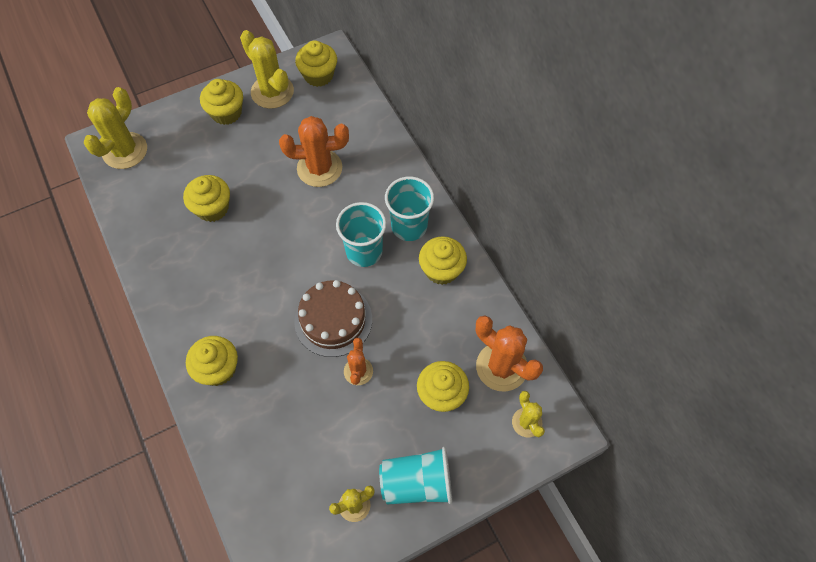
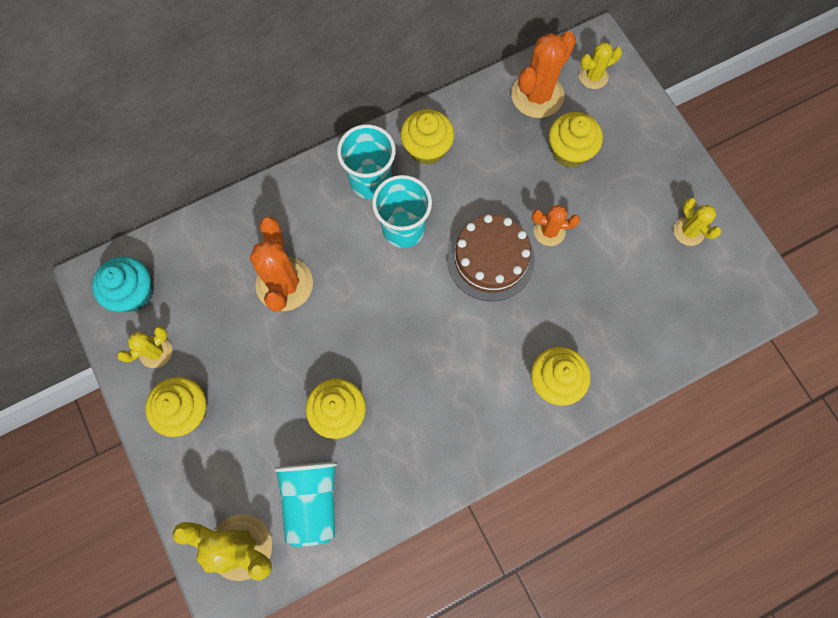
camera: 90 degrees left, 10 degrees up
yellow cactus [240,30,294,109] -> yellow cactus [117,326,172,368], size x0.57
yellow cupcake [295,40,337,87] -> turquoise cupcake [92,257,153,312]
turquoise cup [379,447,452,505] -> turquoise cup moved to [274,462,337,547]

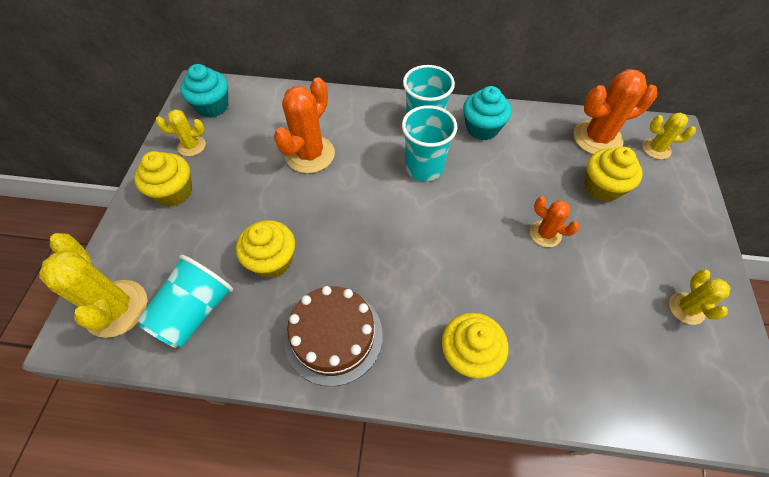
camera: 35 degrees right, 15 degrees down
yellow cupcake [400,109,454,165] -> turquoise cupcake [463,86,512,140]
brown cake [447,215,535,301] -> brown cake moved to [285,286,383,386]

